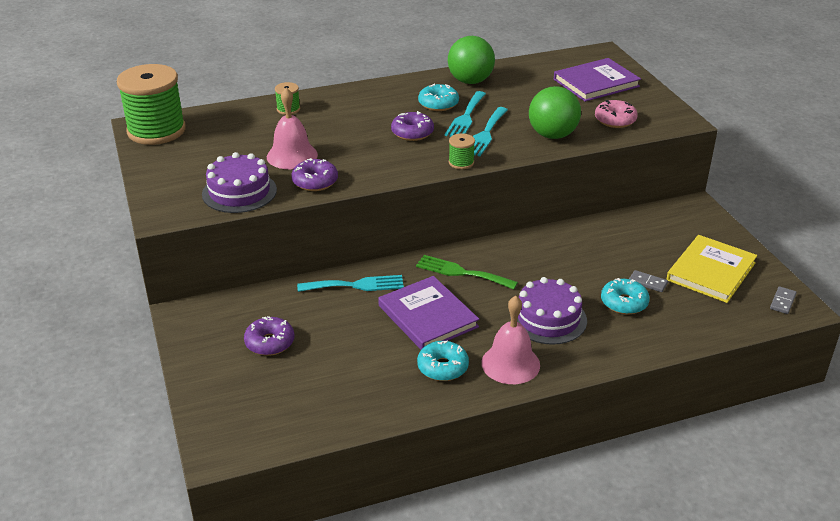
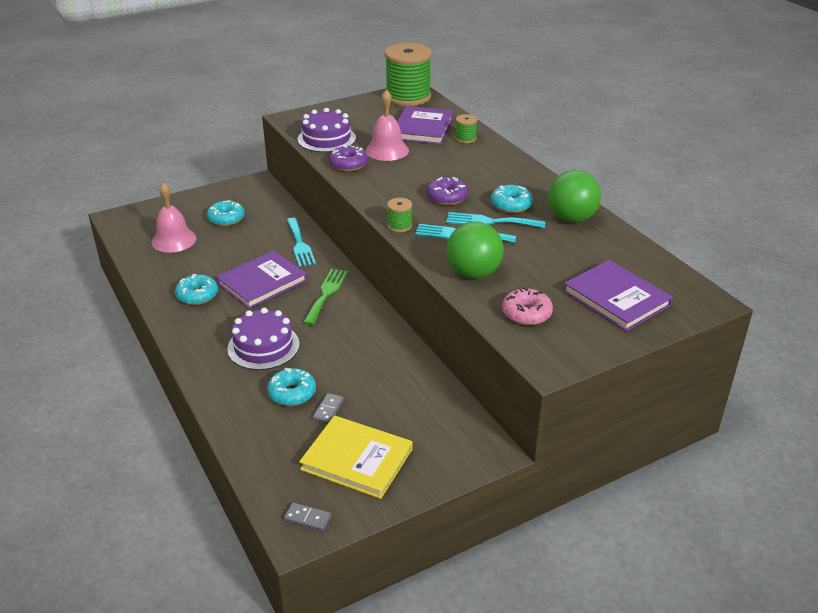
camera: 80 degrees right, 0 degrees up
purple donut [244,316,295,356] -> turquoise donut [207,200,245,226]
pink bell [481,296,540,384] -> pink bell moved to [151,182,196,253]
none -> purple book [397,106,453,145]

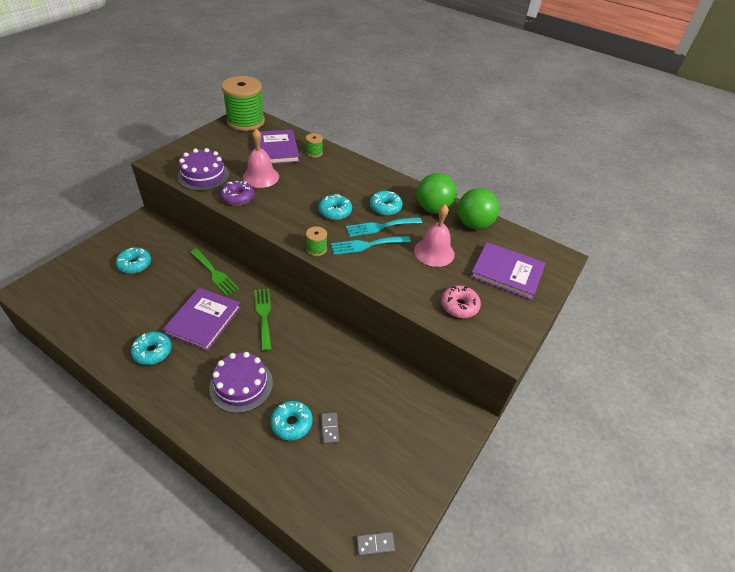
camera: 30 degrees left, 10 degrees up
pink bell [151,182,196,253] -> pink bell moved to [414,204,455,267]
turquoise fork [287,217,316,267] -> green fork [190,248,239,296]
yellow book [299,415,412,499] -> none
purple donut [427,177,468,205] -> turquoise donut [319,194,352,220]
green ball [446,221,504,279] -> green ball moved to [458,188,499,229]

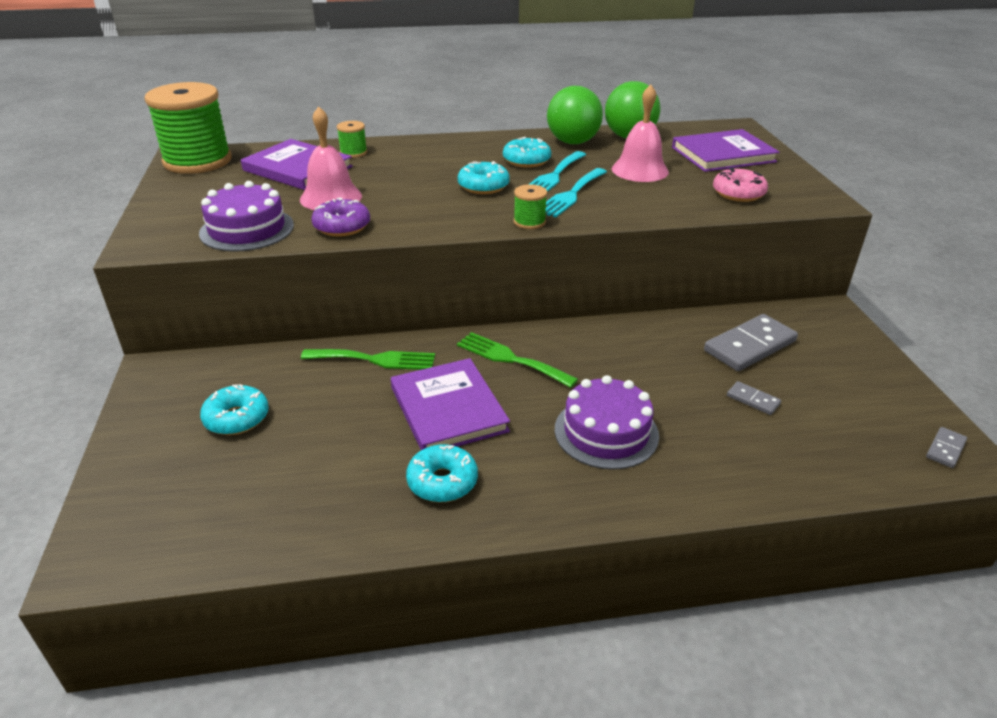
camera: 40 degrees left, 10 degrees down
turquoise donut [271,401,313,440] -> none
none -> grey domino [704,314,798,371]

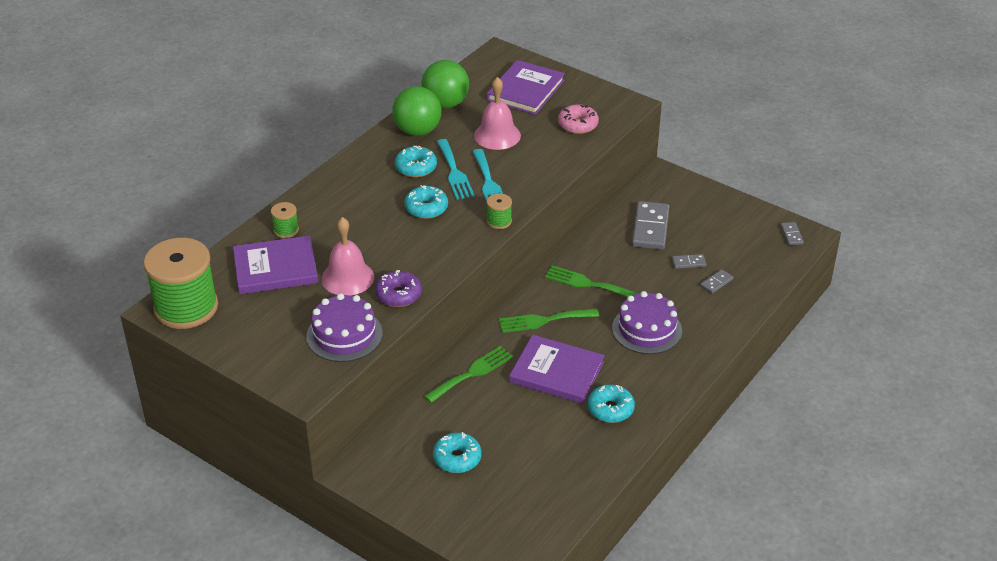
camera: 45 degrees left, 5 degrees up
none -> green fork [545,265,639,297]
none -> grey domino [700,269,733,294]

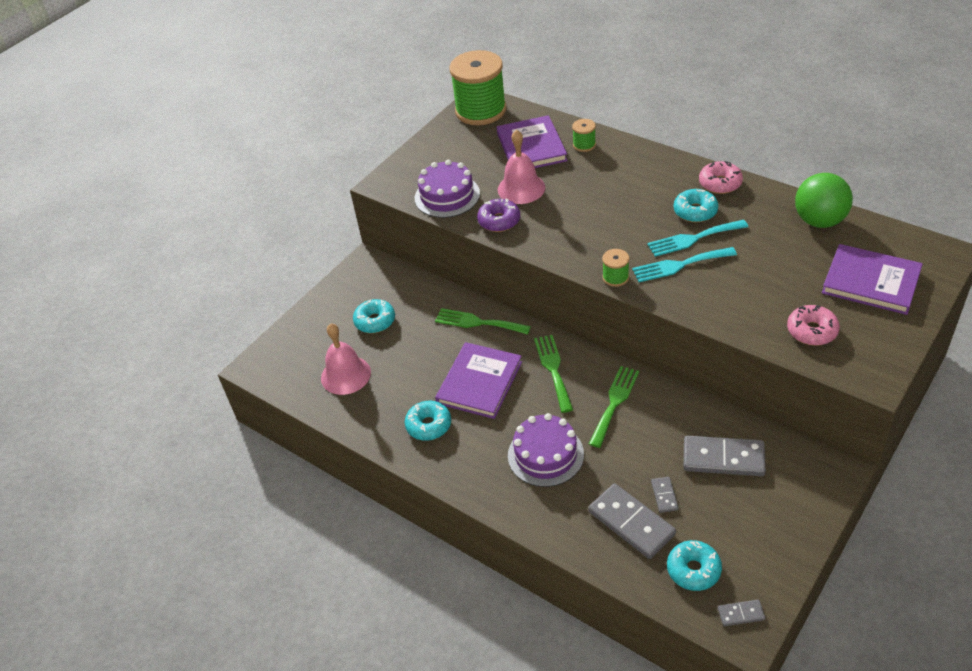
camera: 95 degrees right, 5 degrees up
green ball [392,86,441,136] -> none
turquoise donut [404,185,448,219] -> turquoise donut moved to [667,540,722,591]
green fork [424,346,513,403] -> green fork turned 150 degrees clockwise [435,308,531,334]
pink bell [474,77,521,150] -> pink bell moved to [321,324,371,395]
grey domino [700,269,733,294] -> grey domino [588,484,676,559], size x2.08
none -> pink donut [699,161,743,194]

